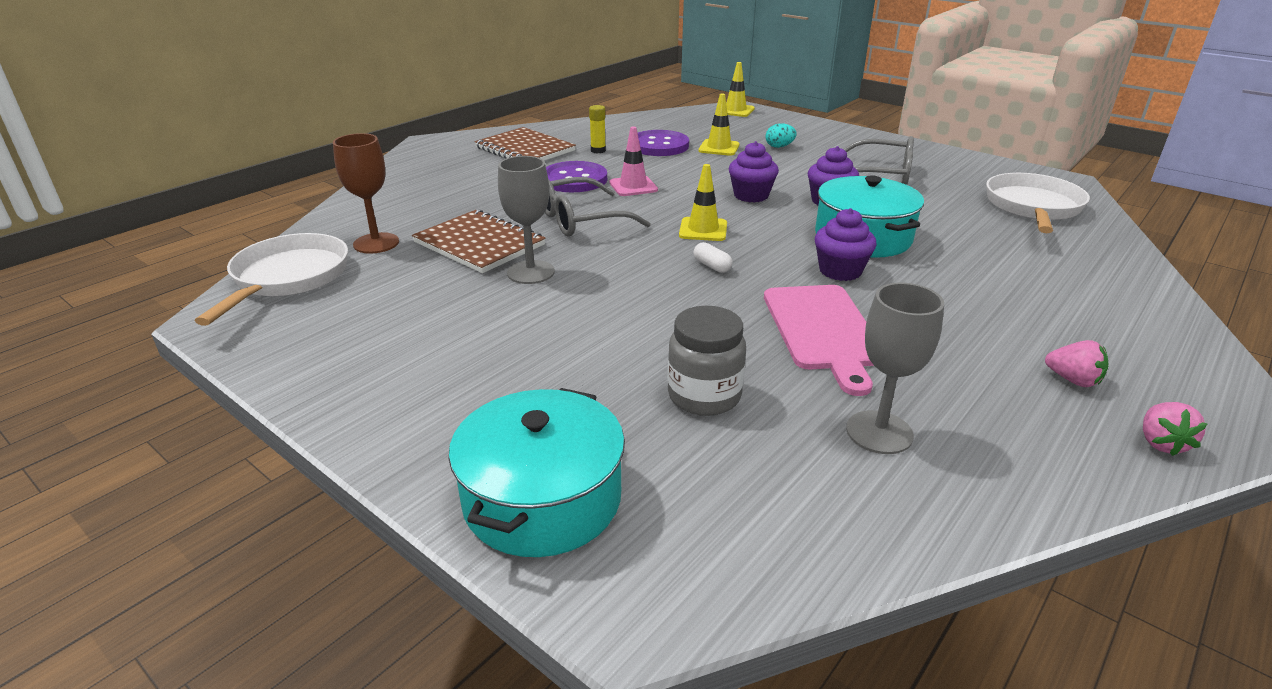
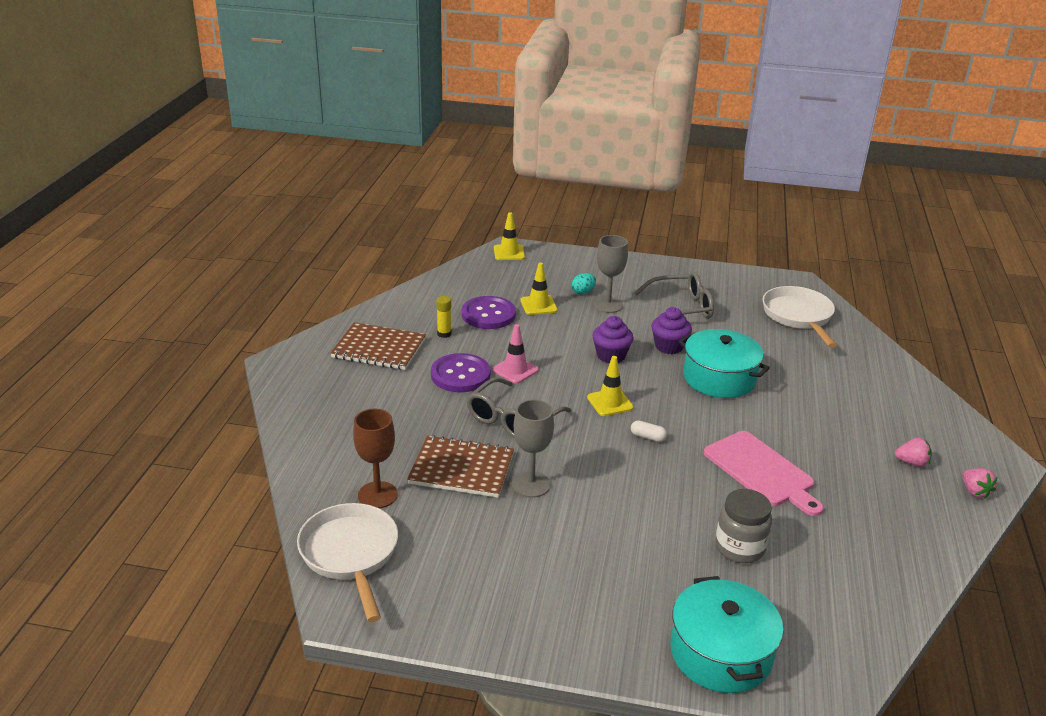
camera: 30 degrees left, 0 degrees up
purple cupcake [815,208,877,281] -> none
grey goblet [846,282,944,454] -> grey goblet moved to [593,235,628,313]

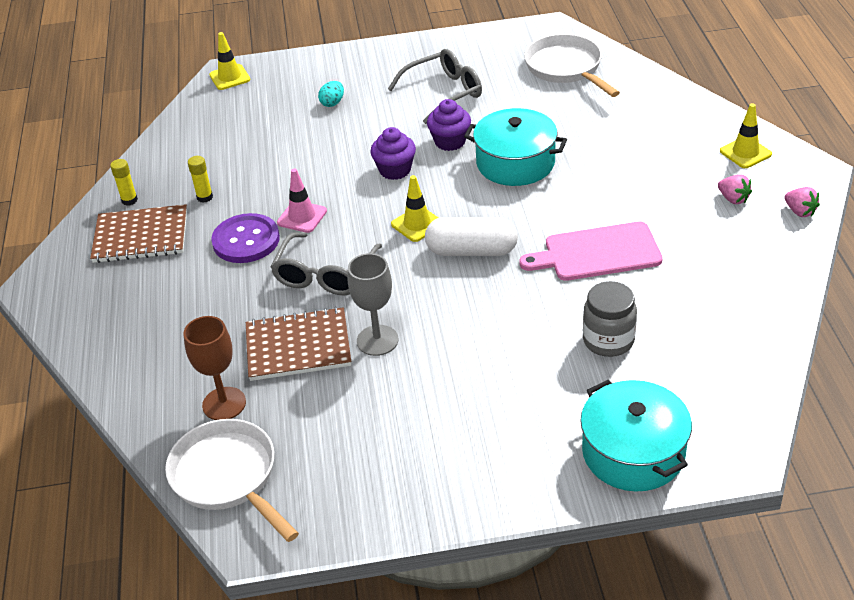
camera: 15 degrees left, 10 degrees up
purple button [462,296,516,329] -> none
yellow traffic cone [520,263,558,315] -> yellow traffic cone moved to [720,103,772,168]
grey goblet [593,235,628,313] -> none
white capsule [631,420,667,442] -> white capsule [425,217,518,256], size x2.30
pink cutting board [704,431,824,516] -> pink cutting board turned 135 degrees clockwise [519,221,663,281]
pink strawberry [895,437,932,467] -> pink strawberry turned 60 degrees clockwise [718,175,752,204]
none -> yellow glue stick [110,159,138,206]

